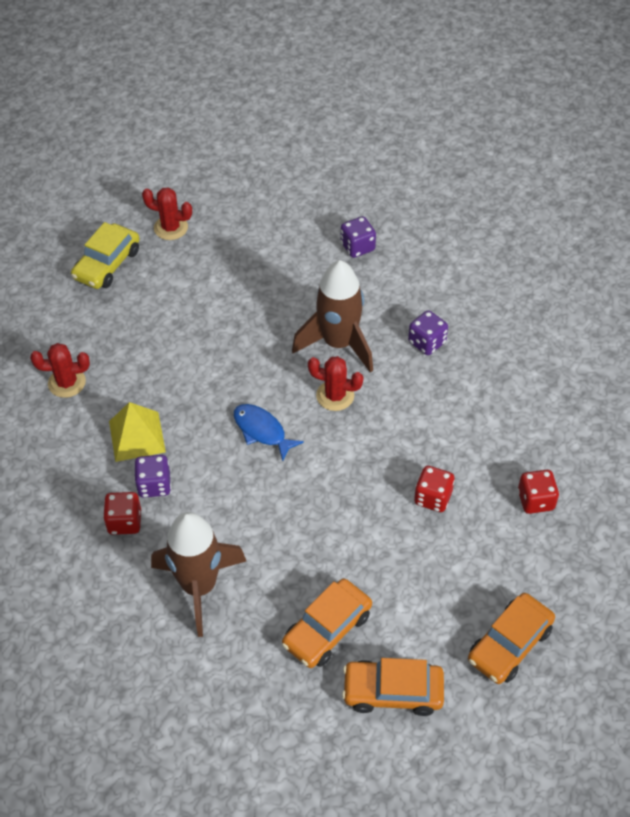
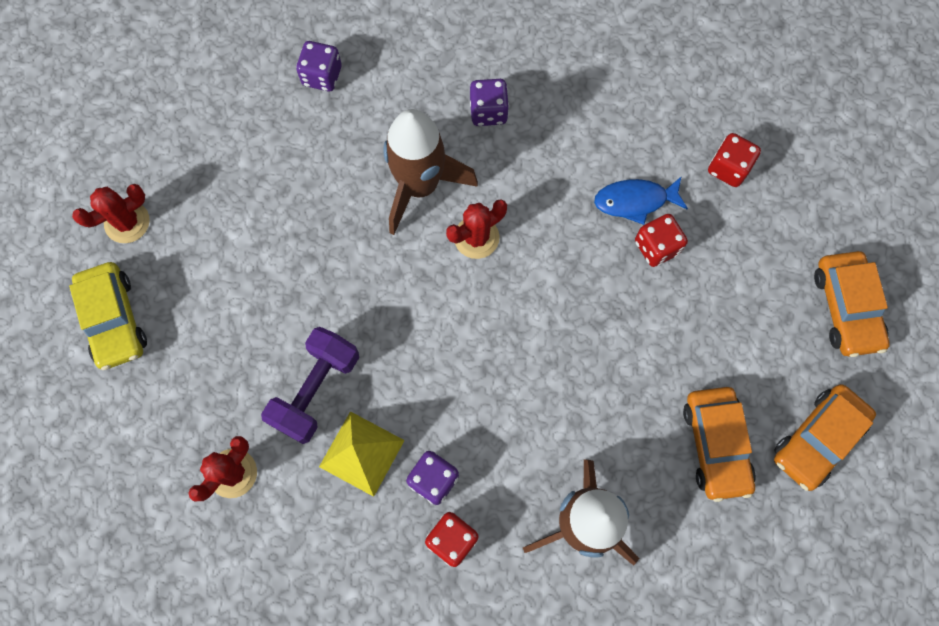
camera: 50 degrees left, 20 degrees up
blue fish [234,404,304,461] -> blue fish moved to [594,177,688,225]
none -> purple dumbbell [261,327,359,444]

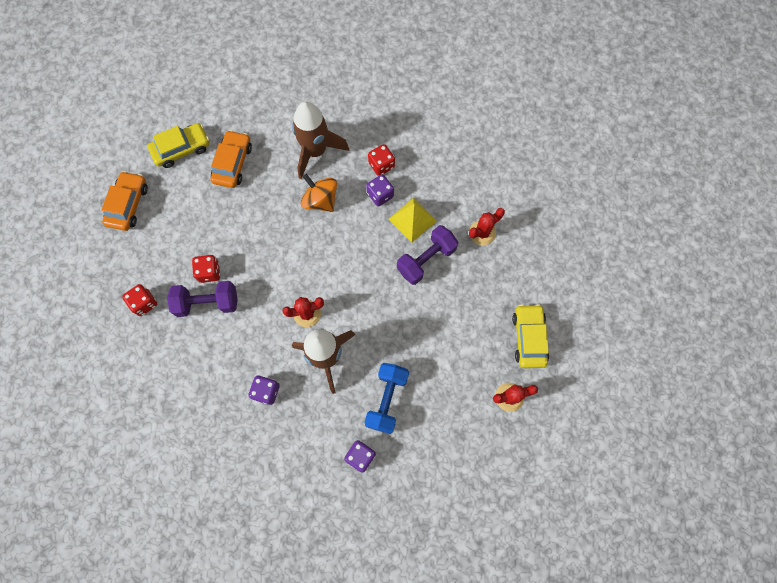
camera: 160 degrees left, 0 degrees up
blue fish [594,177,688,225] -> purple dumbbell [167,281,238,317]
orange car [774,384,876,491] -> yellow car [148,123,209,168]
none -> orange spinning top [301,174,337,212]
none -> blue dumbbell [364,363,409,434]

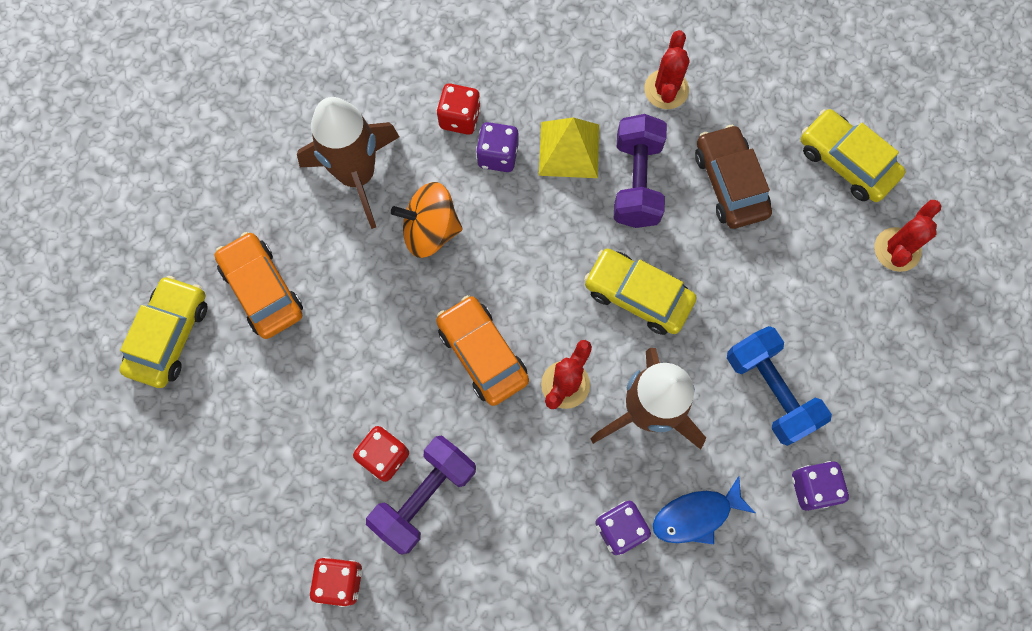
camera: 45 degrees left, 0 degrees up
orange car [101,171,148,231] -> orange car moved to [436,295,529,406]
none -> yellow car [584,248,697,335]
none -> blue fish [653,476,755,544]
none -> brown car [695,125,772,229]

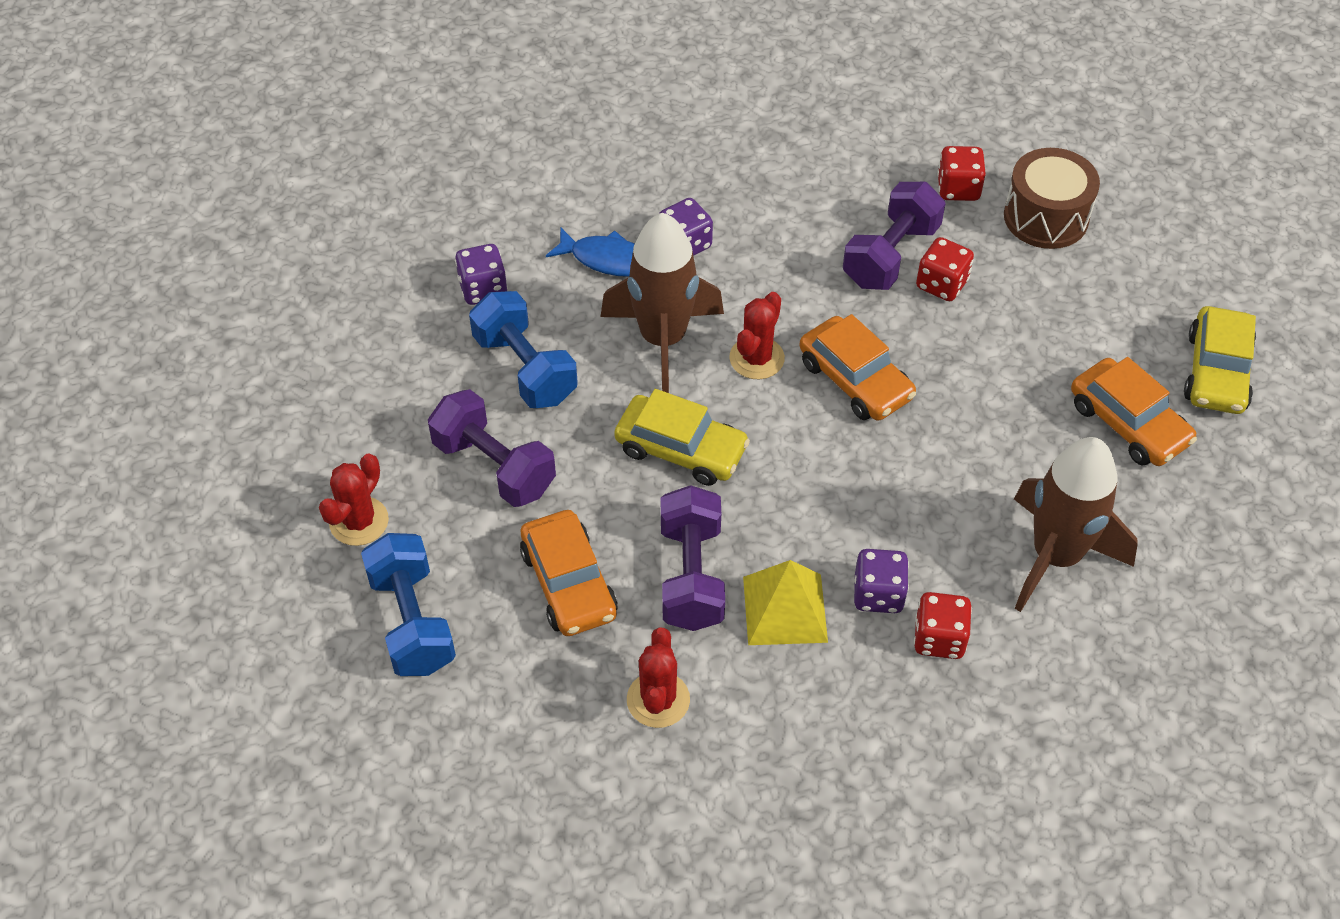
camera: 175 degrees right, 20 degrees down
orange spinning top [391,182,463,258] -> none
blue fish [653,476,755,544] -> blue fish turned 45 degrees clockwise [546,227,635,277]
brown car [695,125,772,229] -> orange car [520,510,618,636]
yellow car [801,109,906,202] -> blue dumbbell [361,533,456,676]
none -> purple dumbbell [428,389,556,507]
none -> brown drum [1004,148,1100,249]

